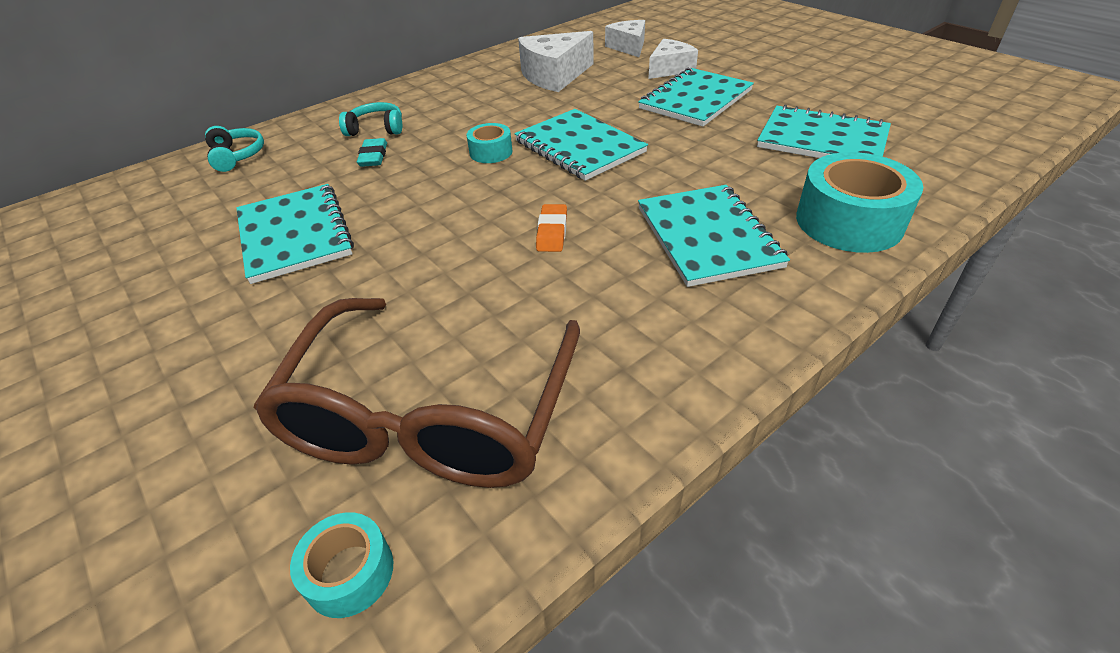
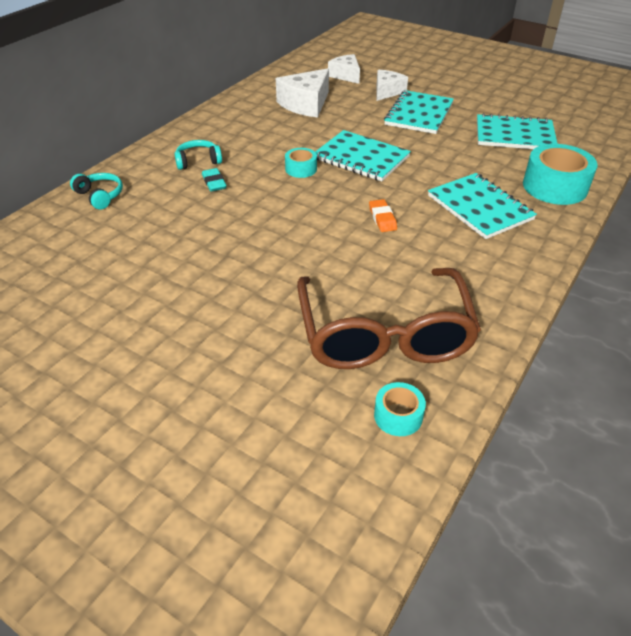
camera: 20 degrees left, 0 degrees up
turquoise notebook [236,184,354,284] -> none

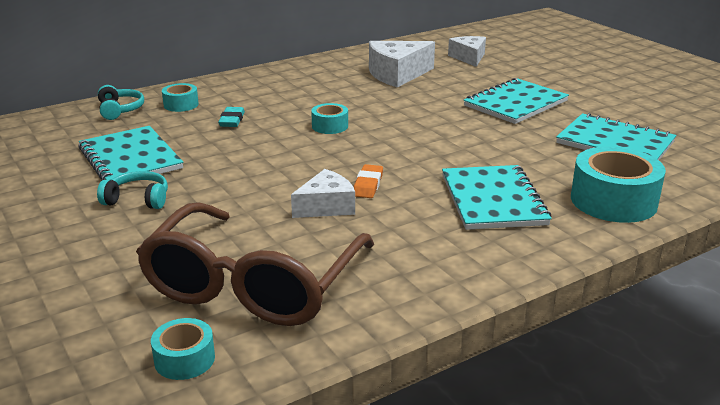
camera: 25 degrees right, 15 degrees down
turquoise headphones [175,140,222,170] -> turquoise headphones moved to [97,171,168,209]
turquoise notebook [315,130,411,181] -> turquoise notebook moved to [78,126,183,180]
white cheese [377,70,408,101] -> white cheese moved to [291,169,355,218]
none -> turquoise tape [162,83,199,112]

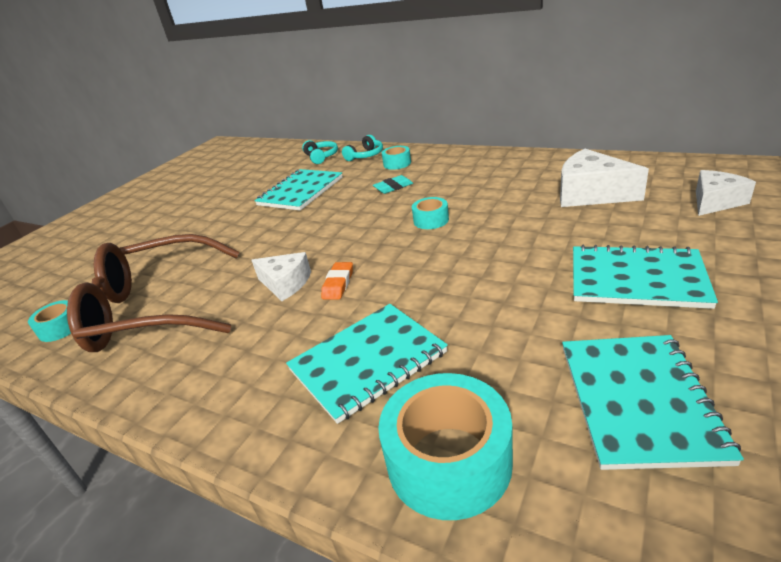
camera: 65 degrees right, 5 degrees up
turquoise headphones [97,171,168,209] -> turquoise headphones moved to [302,140,338,164]
orange eraser [354,164,383,198] -> orange eraser turned 60 degrees counterclockwise [321,262,353,300]

